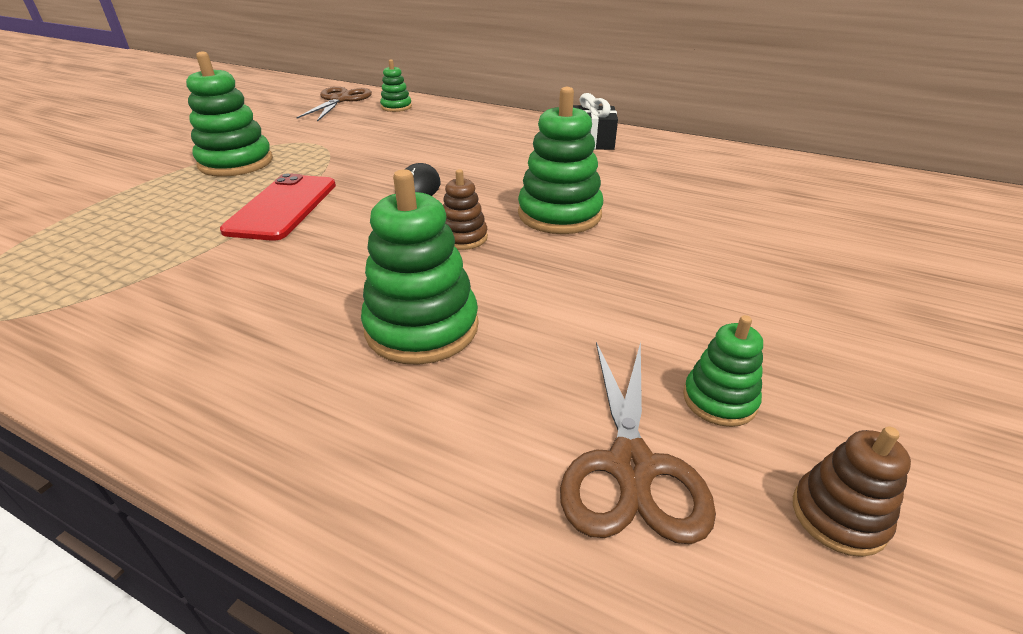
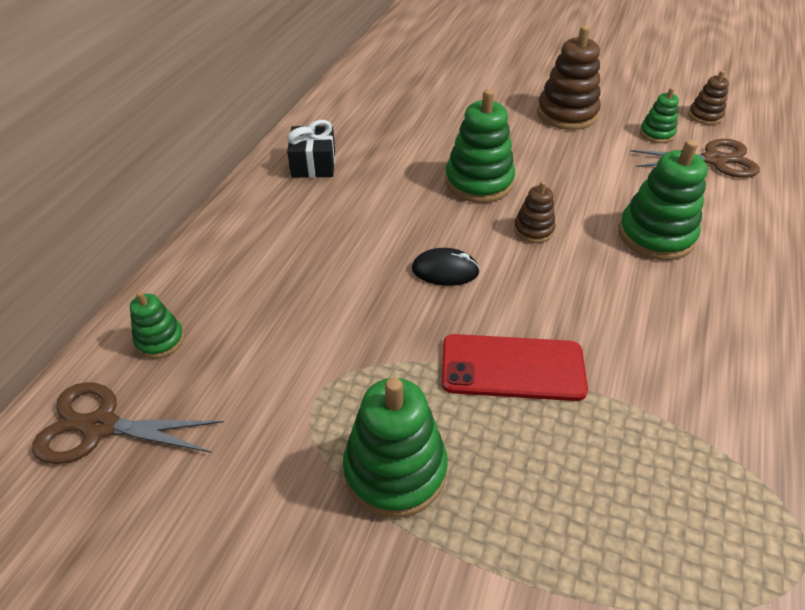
camera: 95 degrees left, 10 degrees up
none -> brown stacking toy [537,26,601,130]

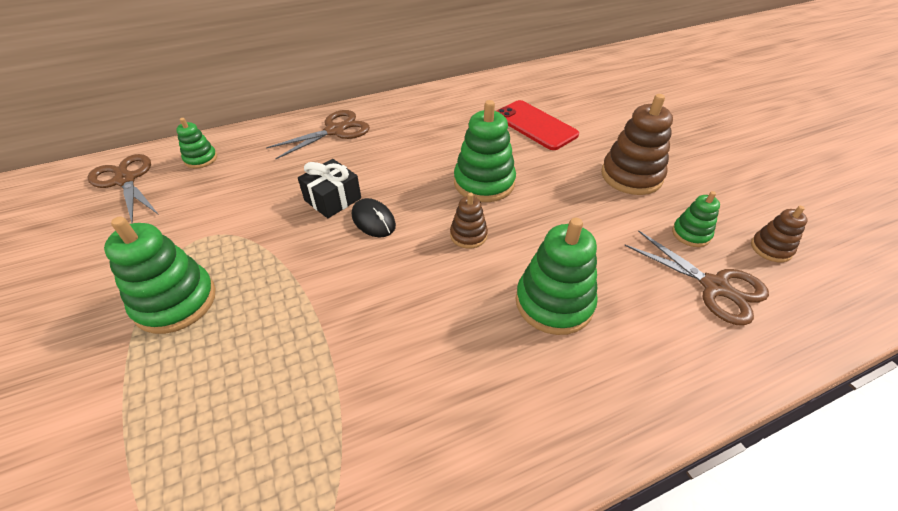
camera: 45 degrees right, 0 degrees up
black gift [287,120,335,178] -> black gift moved to [298,159,361,218]
red phone [442,334,588,401] -> red phone moved to [497,100,579,150]
none -> brown scissors [266,110,370,159]

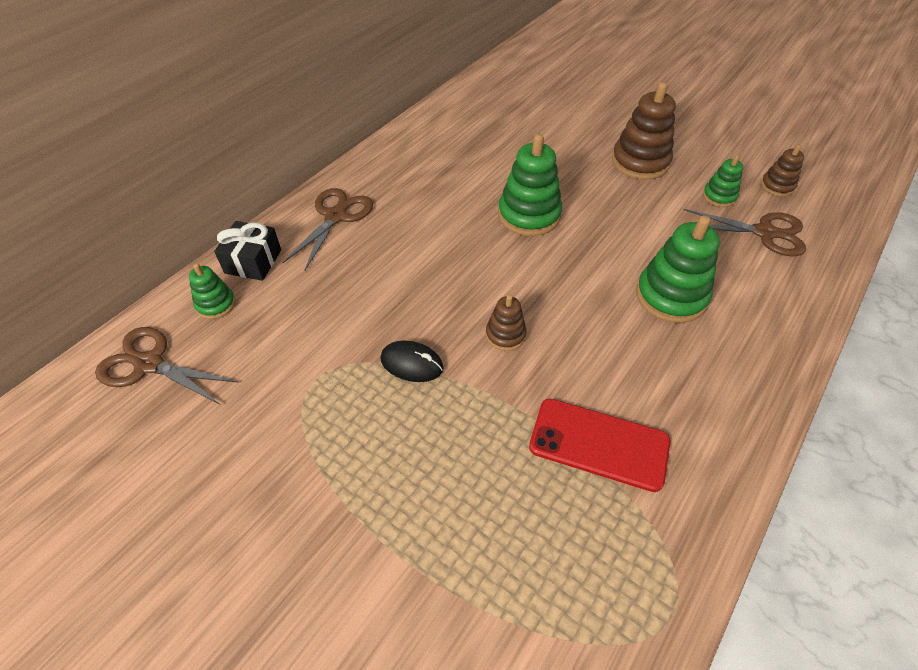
camera: 30 degrees left, 5 degrees up
green stacking toy [104,216,216,334] -> none
black gift [298,159,361,218] -> black gift moved to [214,221,281,281]
black mouse [352,198,396,238] -> black mouse moved to [380,340,444,382]
brown stacking toy [450,192,488,249] -> brown stacking toy moved to [486,295,527,351]
red phone [497,100,579,150] -> red phone moved to [529,399,671,492]

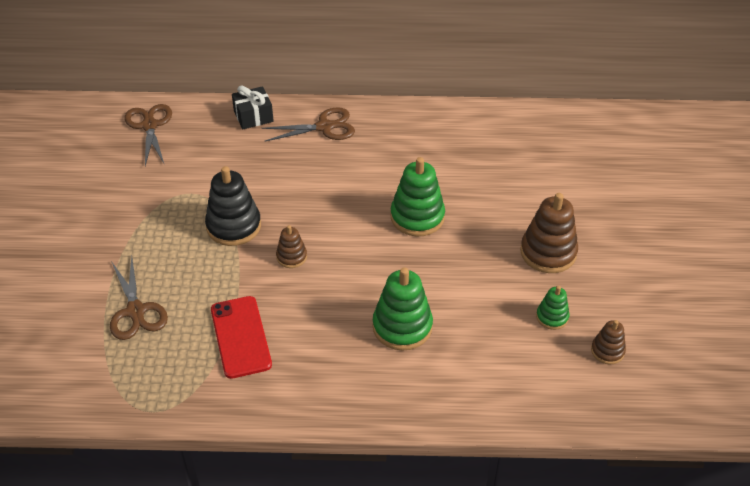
camera: 55 degrees right, 5 degrees down
green stacking toy [189,263,236,319] -> none
black mouse [380,340,444,382] -> black stacking toy [205,166,261,246]
brown scissors [684,209,806,257] -> brown scissors moved to [110,257,168,340]

